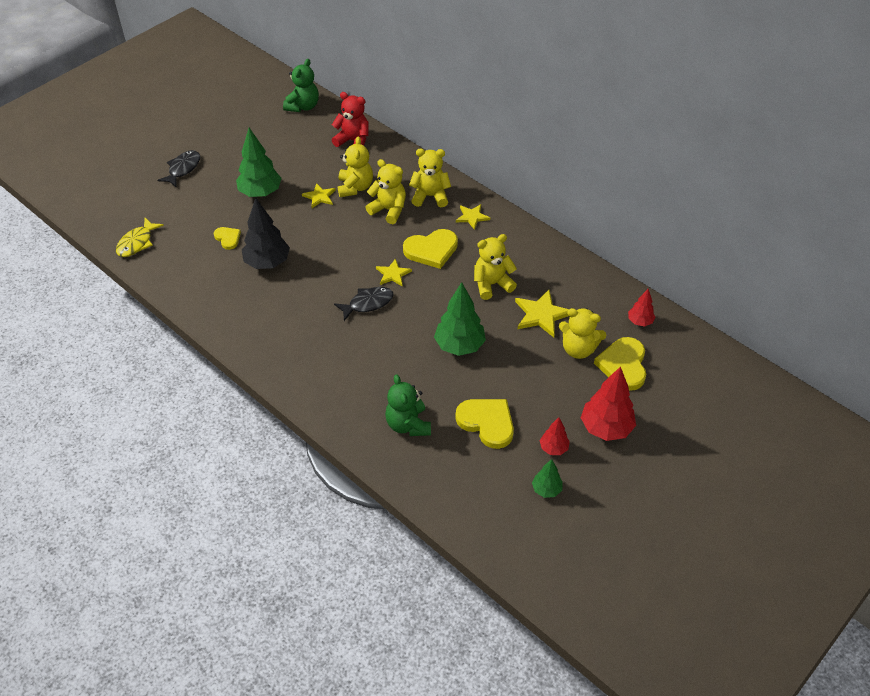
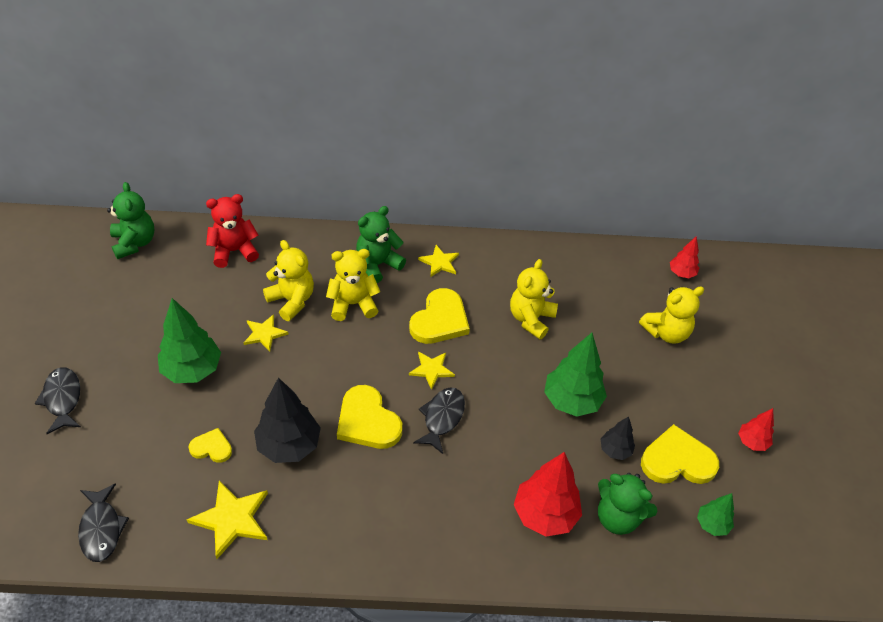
camera: 45 degrees left, 0 degrees up
yellow fish [116,218,164,257] -> black fish [78,483,129,562]
yellow teddy bear [409,149,451,207] -> green teddy bear [356,206,406,283]
yellow star [515,290,569,337] -> yellow star moved to [187,480,268,559]
green tree [532,459,563,498] -> green tree moved to [697,493,734,536]
red tree [581,366,636,441] -> red tree moved to [514,452,582,537]
yellow heart [594,337,646,391] -> yellow heart moved to [337,385,402,449]
none -> black tree [601,416,635,460]

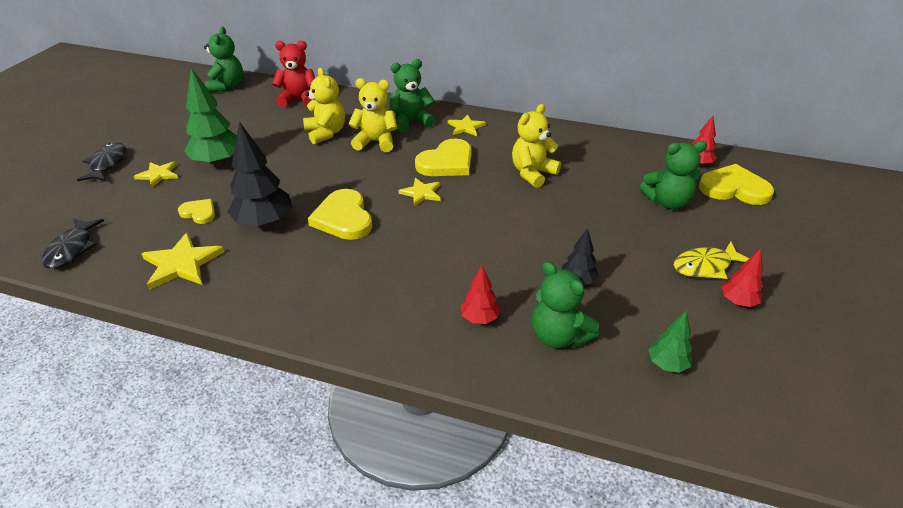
camera: 20 degrees right, 10 degrees down
yellow star [243,314,288,352] -> yellow star moved to [134,161,178,187]
black fish [413,387,465,454] -> none
red tree [514,452,582,537] -> red tree [461,265,500,324], size x0.54
green tree [544,333,607,417] -> none
yellow teddy bear [639,286,704,343] -> green teddy bear [640,141,707,209]
yellow heart [641,424,719,484] -> yellow heart moved to [699,164,774,205]
none -> yellow fish [674,242,749,279]

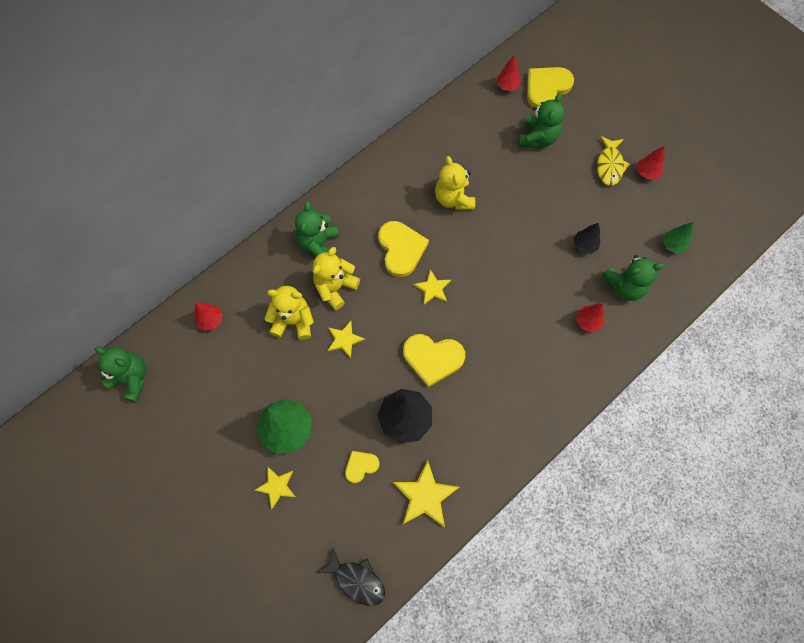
camera: 60 degrees left, 30 degrees up
black fish [77,143,126,181] -> none
red teddy bear [272,41,315,107] -> red tree [195,302,223,331]
yellow star [448,114,486,136] -> yellow star moved to [327,321,365,358]

